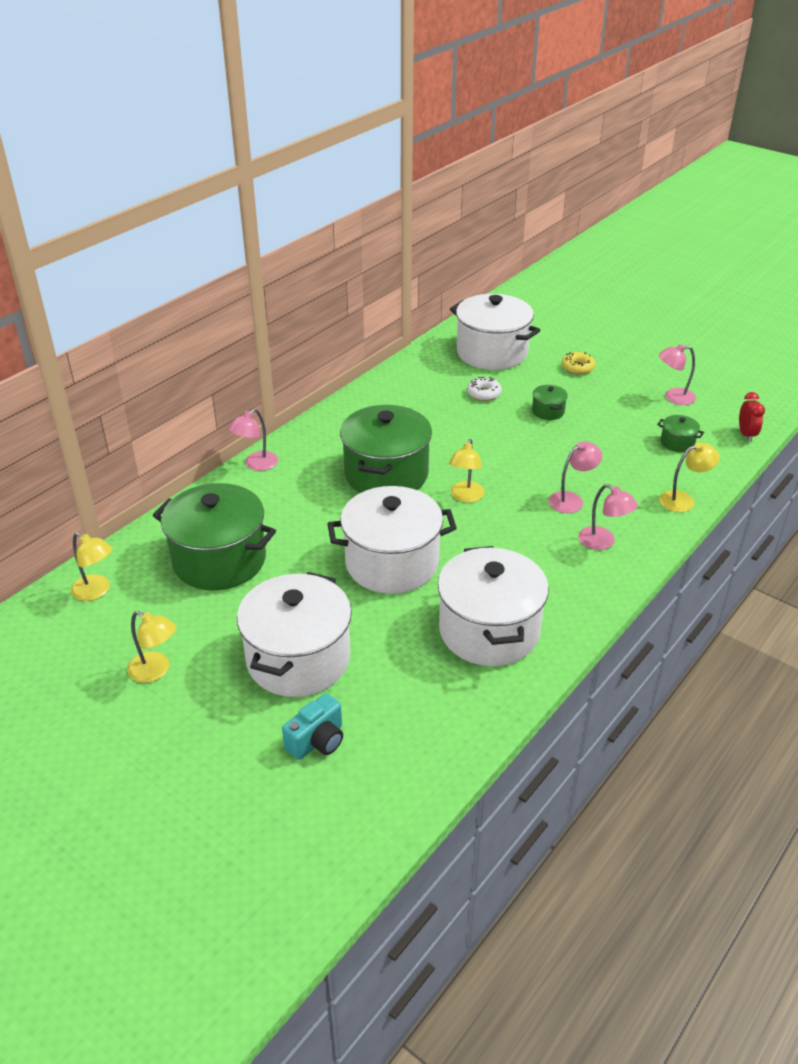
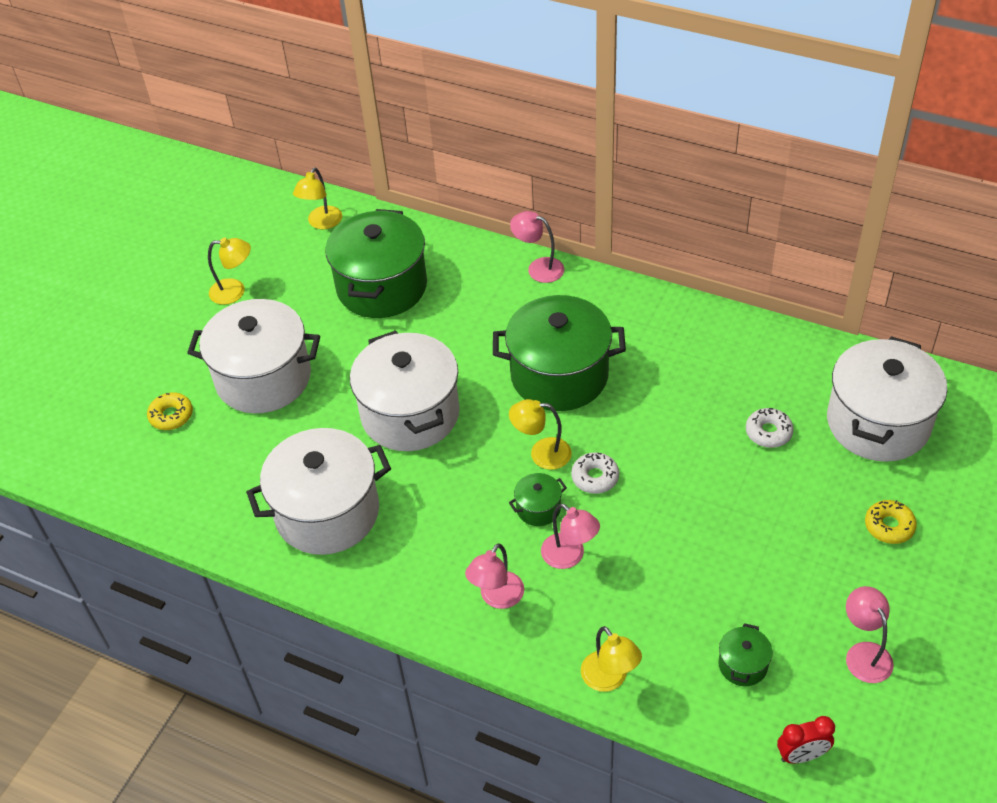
camera: 80 degrees right, 10 degrees up
yellow lamp [127,611,176,683] -> yellow lamp turned 105 degrees counterclockwise [208,238,251,305]
turquoise camera [282,693,343,760] -> yellow donut [147,392,193,430]
green pot [532,385,568,420] -> green pot moved to [509,473,567,526]
none -> white donut [571,452,619,494]

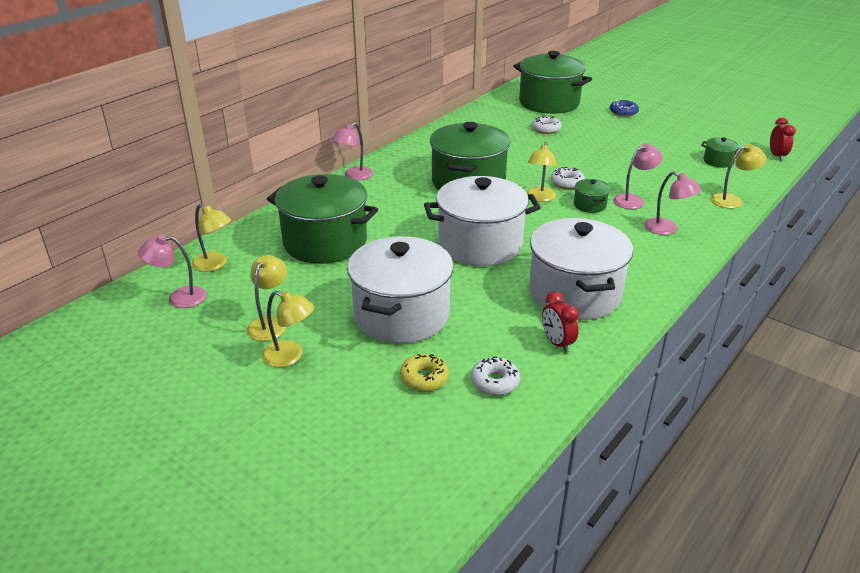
camera: 80 degrees left, 15 degrees down
white pot [827,336,947,462] -> green pot [514,51,592,114]
pink lamp [846,586,894,683] -> pink lamp moved to [138,235,207,308]
yellow donut [865,500,917,544] -> blue donut [610,100,639,117]
none -> yellow lamp [261,291,314,367]
none -> white donut [471,357,520,395]
none -> red clock [542,291,579,353]

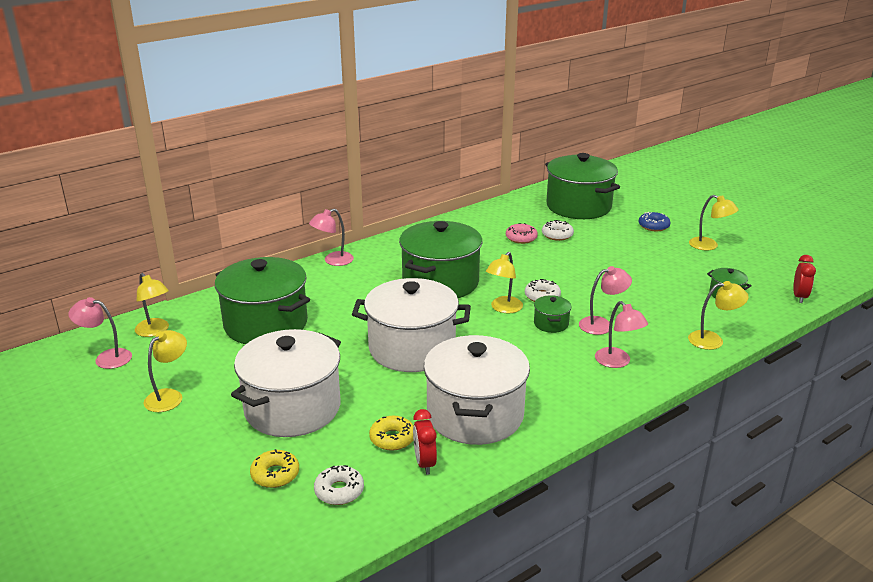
camera: 15 degrees right, 5 degrees down
yellow lamp [261,291,314,367] -> yellow lamp moved to [689,195,739,250]
none -> yellow donut [369,416,413,451]
none -> pink donut [506,223,538,244]

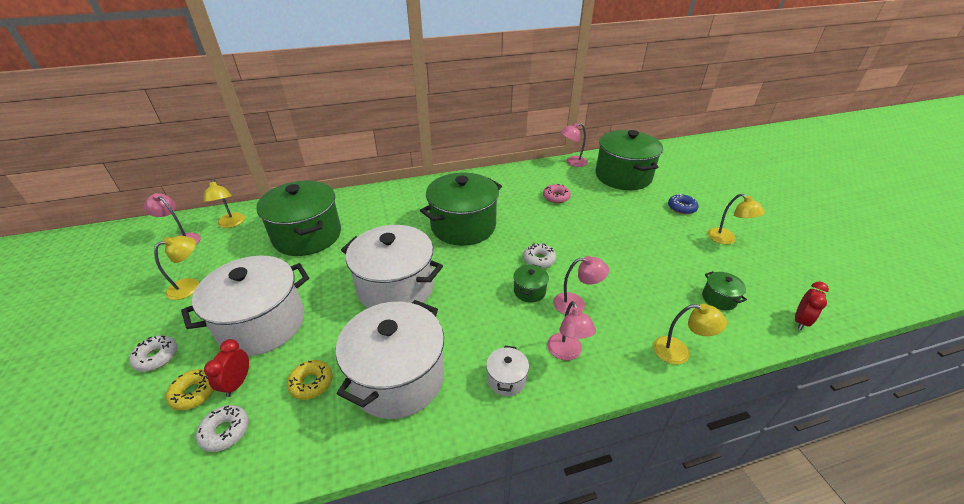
camera: 20 degrees right, 10 degrees up
pink lamp [309,209,354,266] -> pink lamp moved to [561,123,588,167]
red clock [413,409,437,475] -> red clock moved to [204,339,249,397]
yellow lamp [486,252,523,313] -> none
white donut [542,220,574,241] -> white donut moved to [129,335,177,371]
none -> white pot [486,346,529,396]

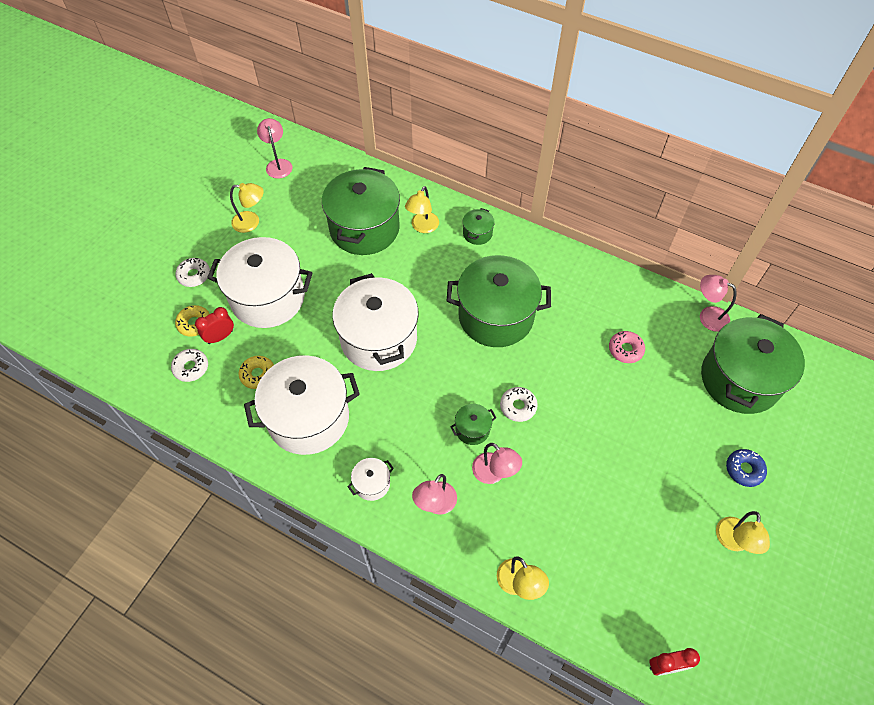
camera: 45 degrees right, 20 degrees up
yellow lamp [203,179,245,228] -> yellow lamp moved to [405,186,439,233]
green pot [702,271,747,310] -> green pot moved to [463,208,495,245]

